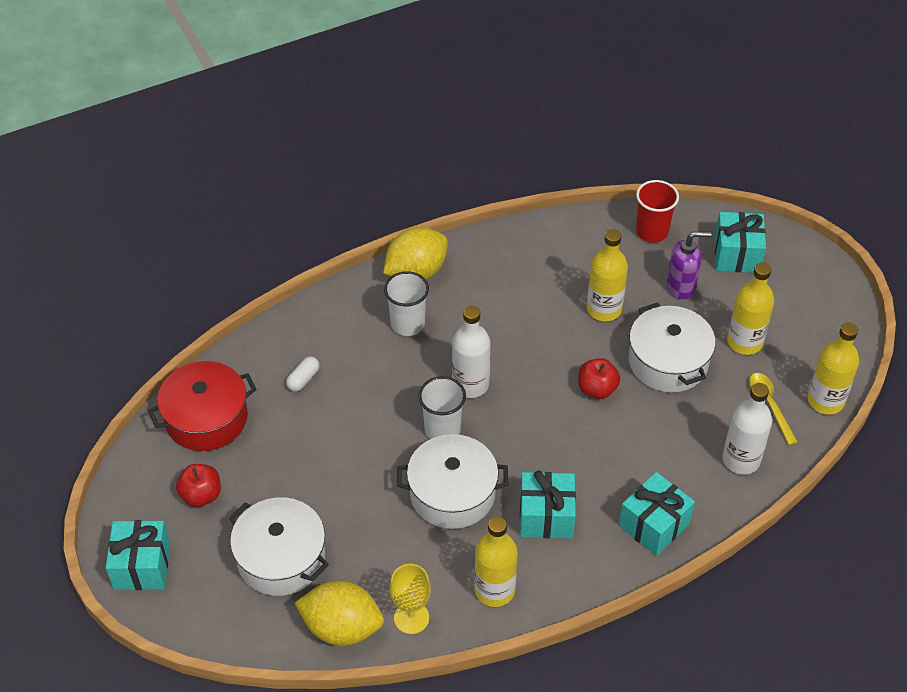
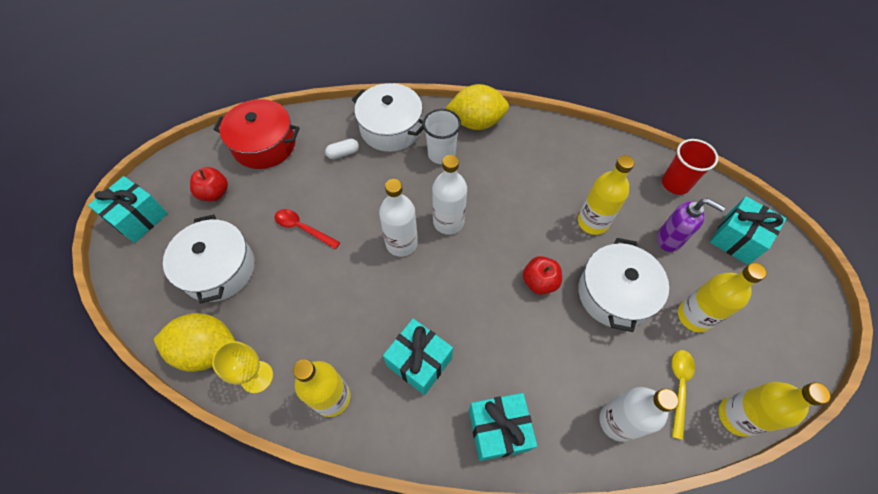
camera: 35 degrees right, 10 degrees up
yellow lemon [295,581,384,646] -> yellow lemon turned 45 degrees counterclockwise [153,313,235,372]
white pot [397,434,508,529] -> white pot moved to [352,83,424,152]
white cup [418,376,466,439] -> white bottle [379,179,418,257]
none -> red spoon [275,209,340,249]

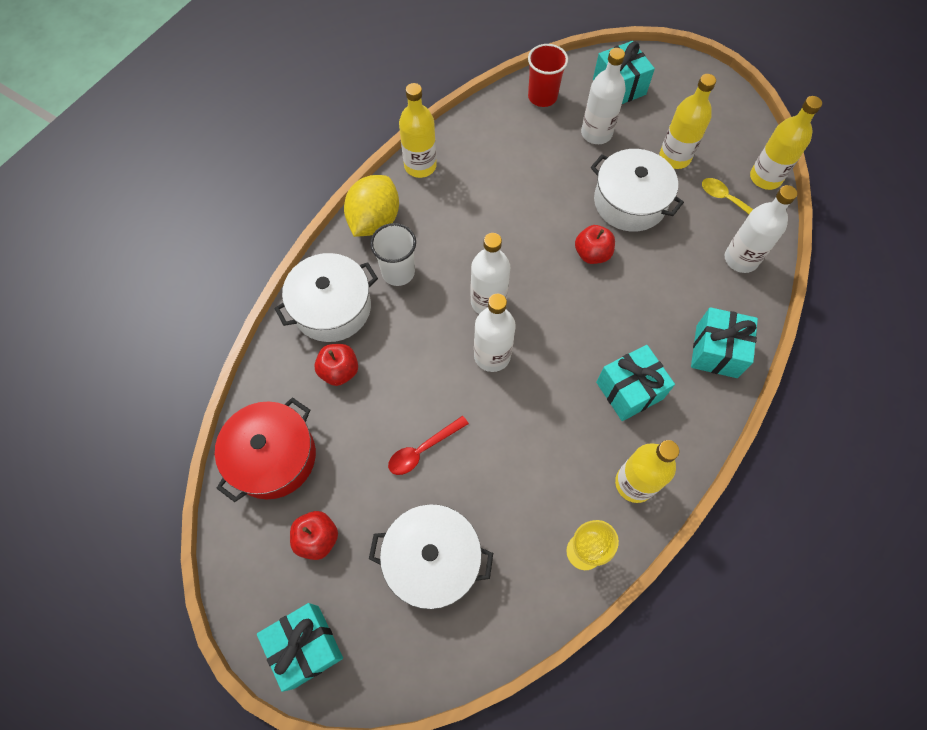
camera: 65 degrees left, 5 degrees up
yellow lemon [153,313,235,372] -> none
white capsule [325,139,359,159] -> red apple [314,344,358,386]
yellow bottle [578,155,635,235] -> yellow bottle moved to [399,83,437,178]
purple soap dispenser [657,198,725,252] -> white bottle [581,48,626,144]

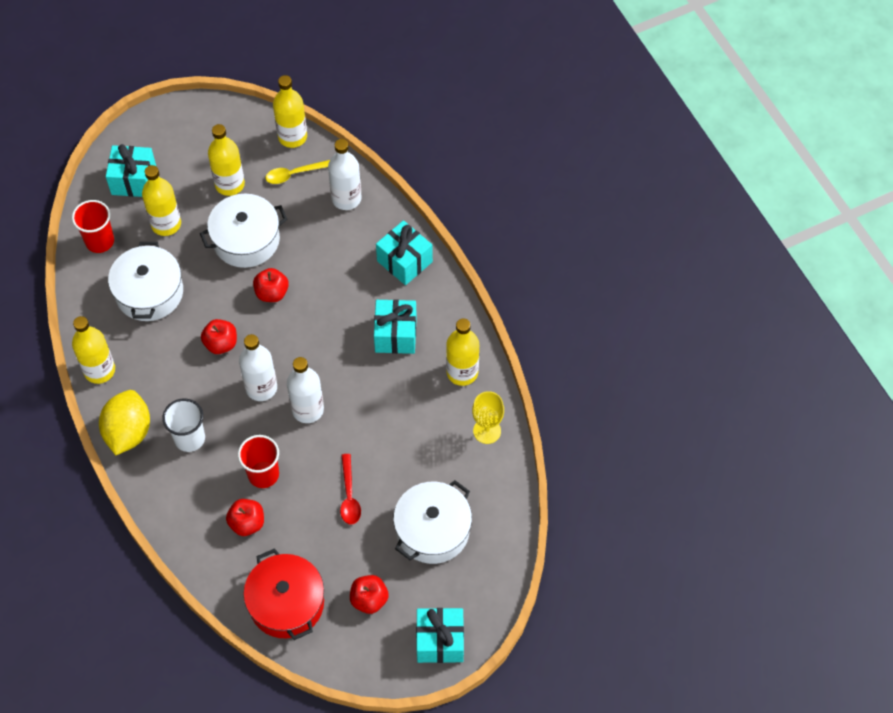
camera: 60 degrees left, 5 degrees down
white pot [274,253,378,342] -> white pot moved to [108,242,183,321]
yellow lemon [344,175,399,237] -> yellow lemon turned 45 degrees clockwise [99,390,150,455]
white bottle [581,48,626,144] -> yellow bottle [142,165,181,236]
none -> red apple [201,319,237,354]
none -> red cup [238,435,279,488]

